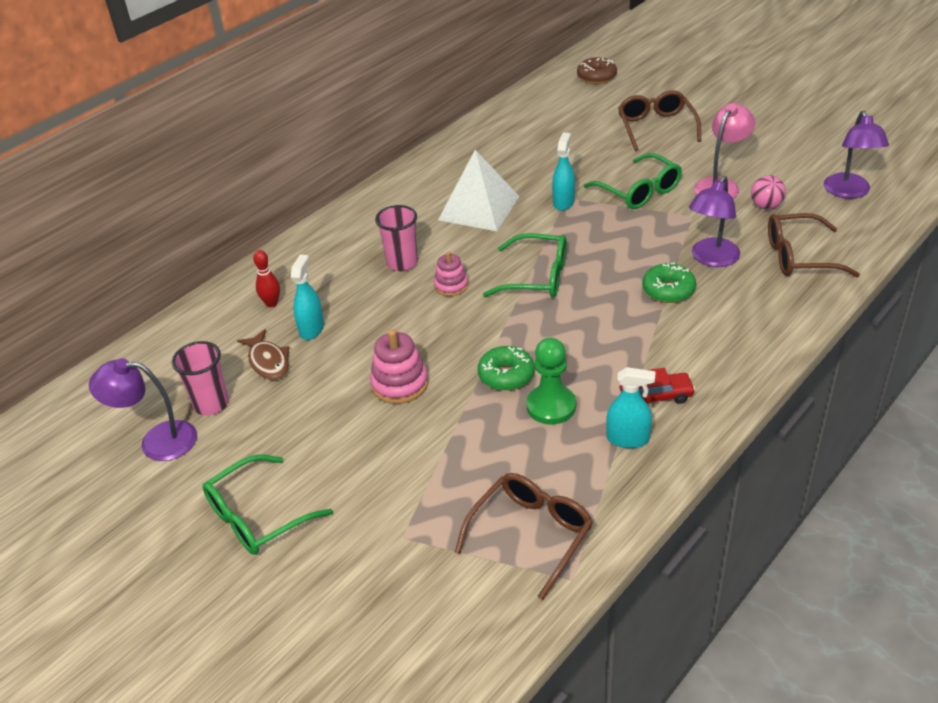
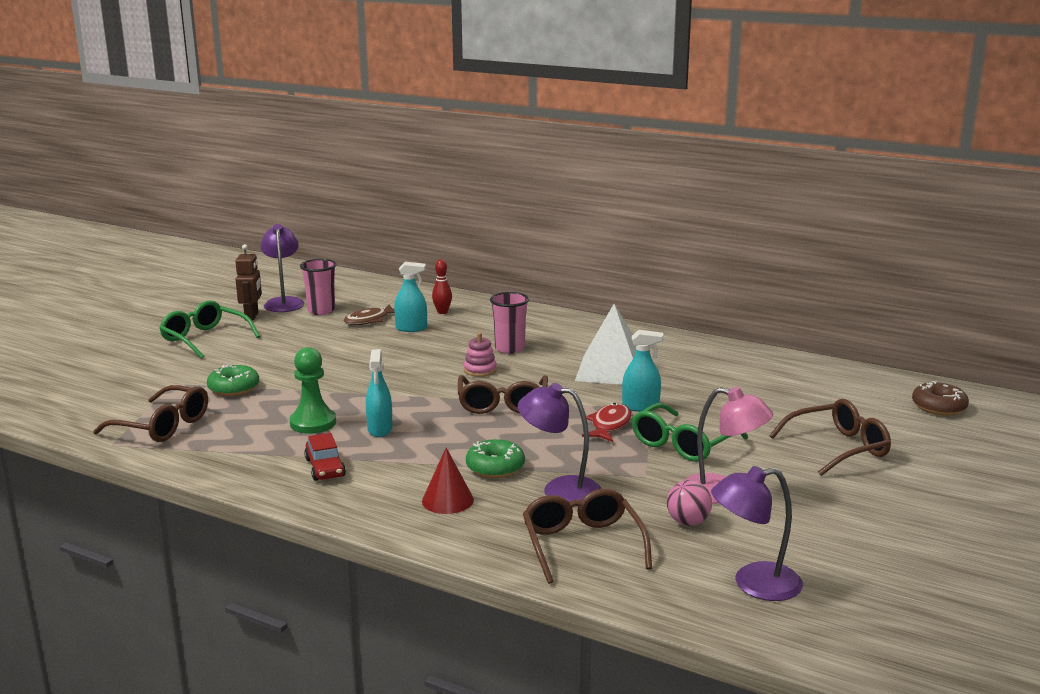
camera: 75 degrees right, 20 degrees down
pink stacking toy [370,330,428,404] -> none
green donut [478,346,535,391] -> green donut moved to [207,364,259,396]
green glasses [483,233,567,297] -> brown glasses [458,375,548,414]
turquoise spray bottle [606,367,655,448] -> turquoise spray bottle moved to [366,349,393,437]
none -> brown robot [235,244,262,321]
none -> red cone [422,448,474,514]
none -> red fish [582,403,631,442]

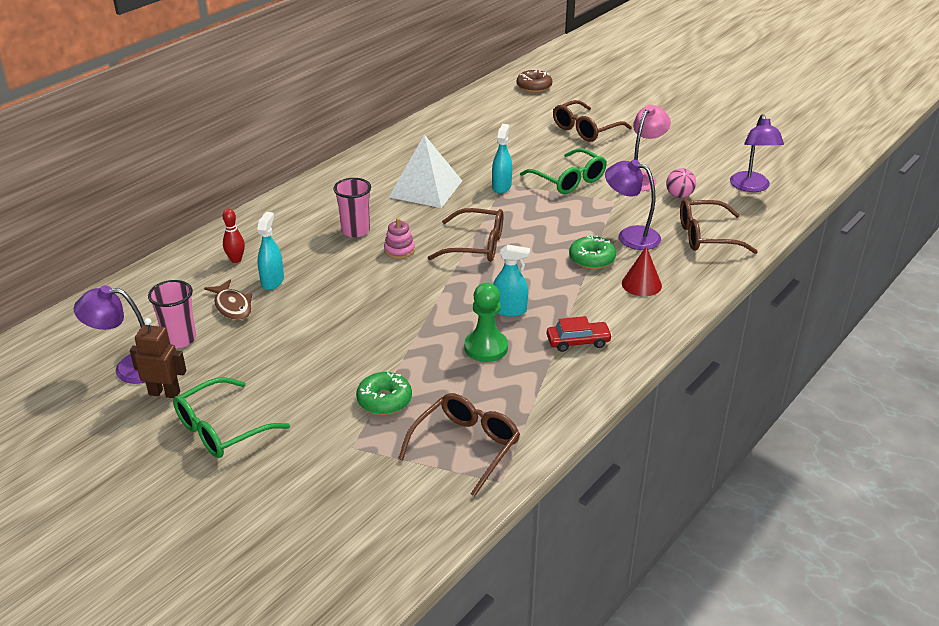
camera: 80 degrees left, 15 degrees up
purple lamp [518,383,601,502] -> purple lamp turned 90 degrees clockwise [605,159,661,250]
red fish [582,403,631,442] -> none
brown glasses [769,399,891,476] -> brown glasses turned 120 degrees counterclockwise [553,100,632,142]

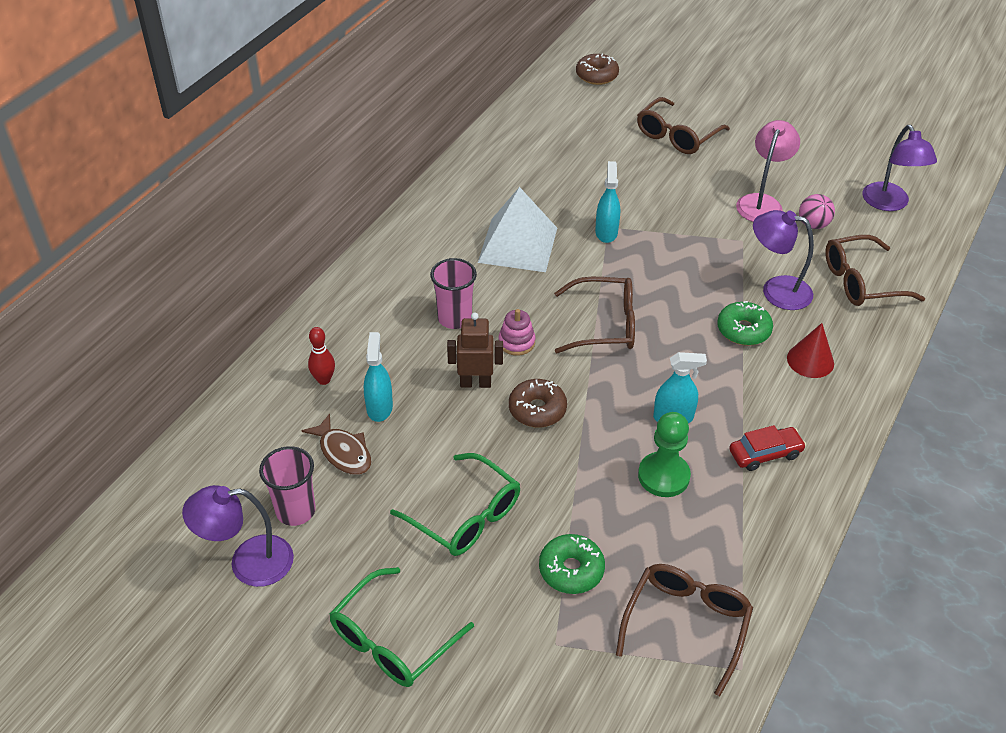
camera: 10 degrees left, 10 degrees up
brown robot [130,318,186,398] -> brown robot moved to [447,313,503,388]
green glasses [520,148,607,194] -> green glasses moved to [390,453,520,556]
none -> brown donut [509,379,567,427]

